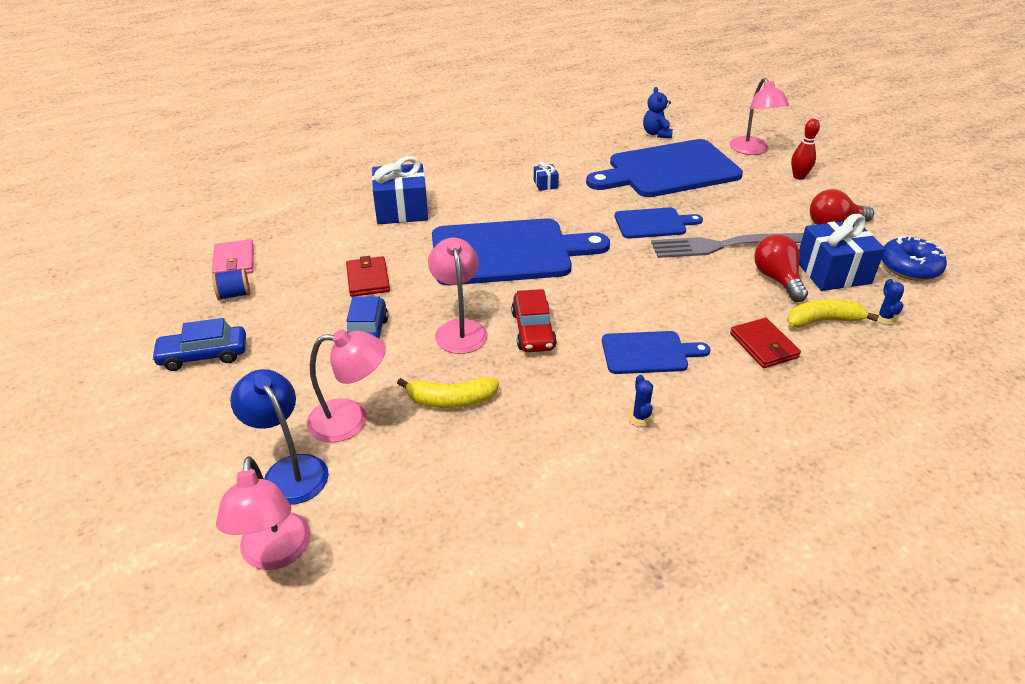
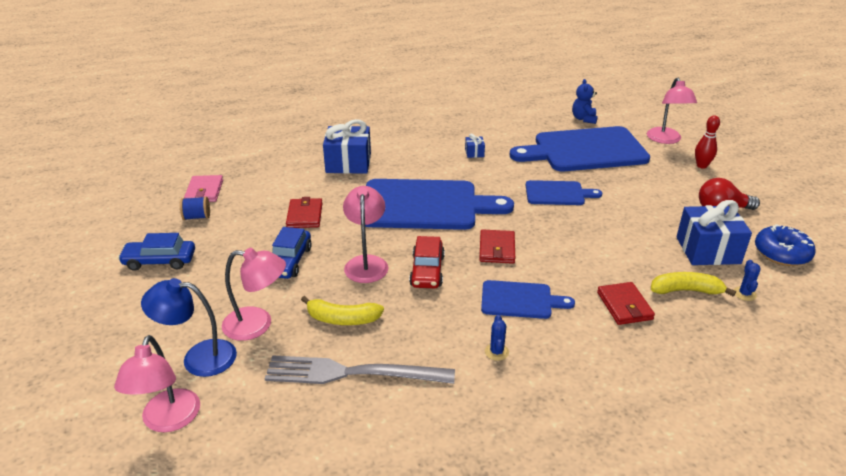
camera: 10 degrees right, 5 degrees down
blue lamp [230,369,329,505] -> blue lamp turned 60 degrees counterclockwise [141,278,237,377]
grey fork [651,233,804,258] -> grey fork moved to [265,355,455,384]
red light bulb [754,235,808,302] -> none
none -> red wallet [479,229,515,264]

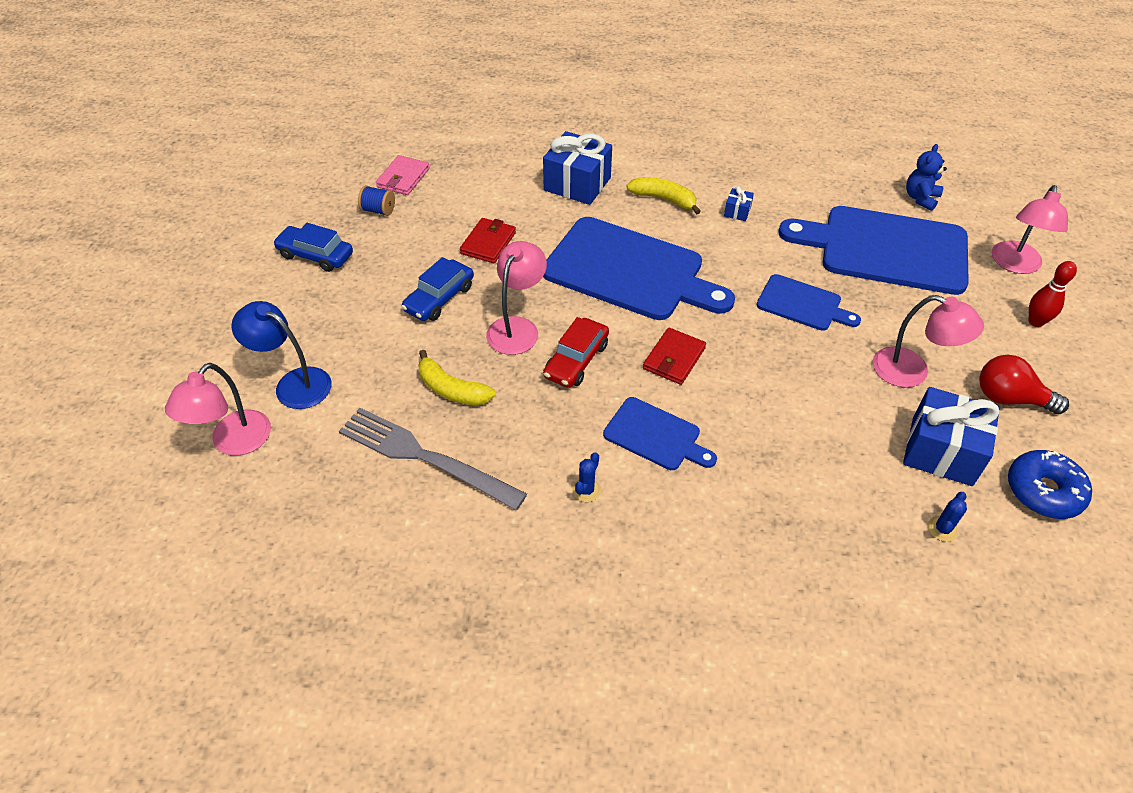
camera: 25 degrees right, 15 degrees up
pink lamp [222,248,286,341] -> pink lamp moved to [873,295,984,387]
red wallet [597,282,655,325] -> none
yellow banana [651,272,736,297] -> yellow banana moved to [627,177,701,215]

